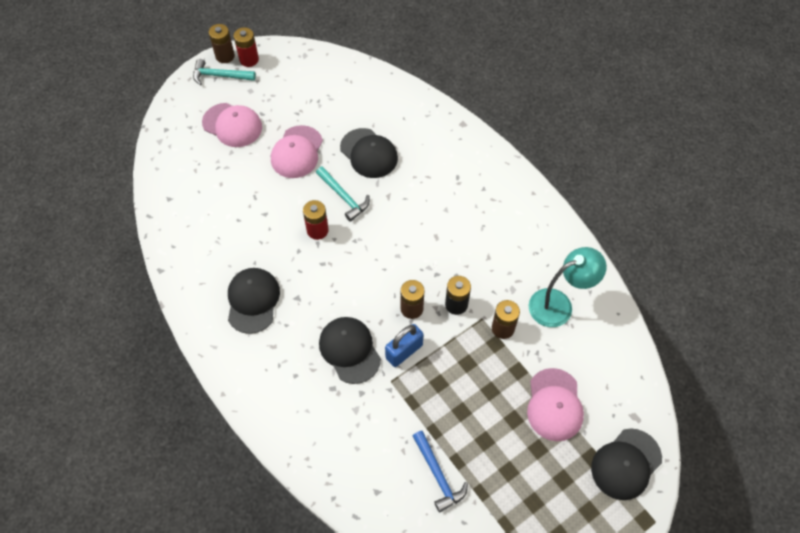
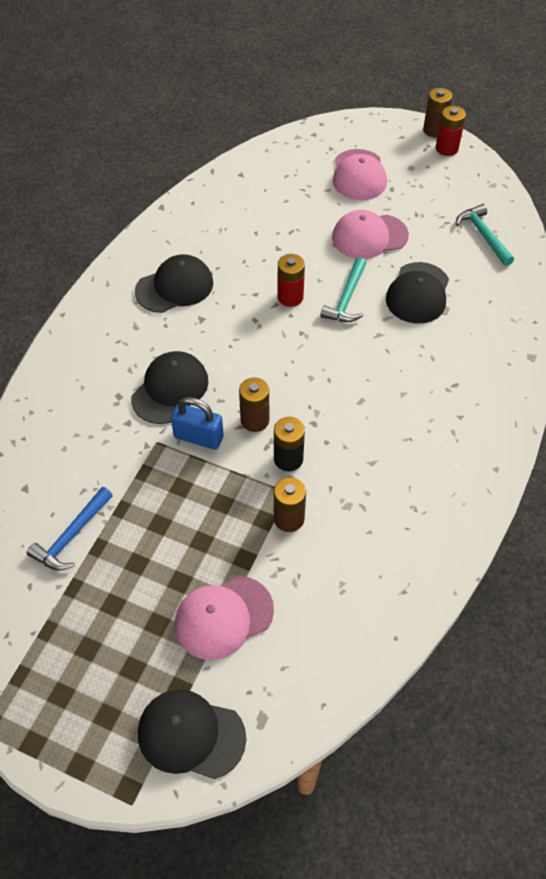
camera: 60 degrees right, 5 degrees down
turquoise hammer [193,59,256,85] -> turquoise hammer moved to [456,204,514,266]
turquoise lamp [529,247,607,327] -> none

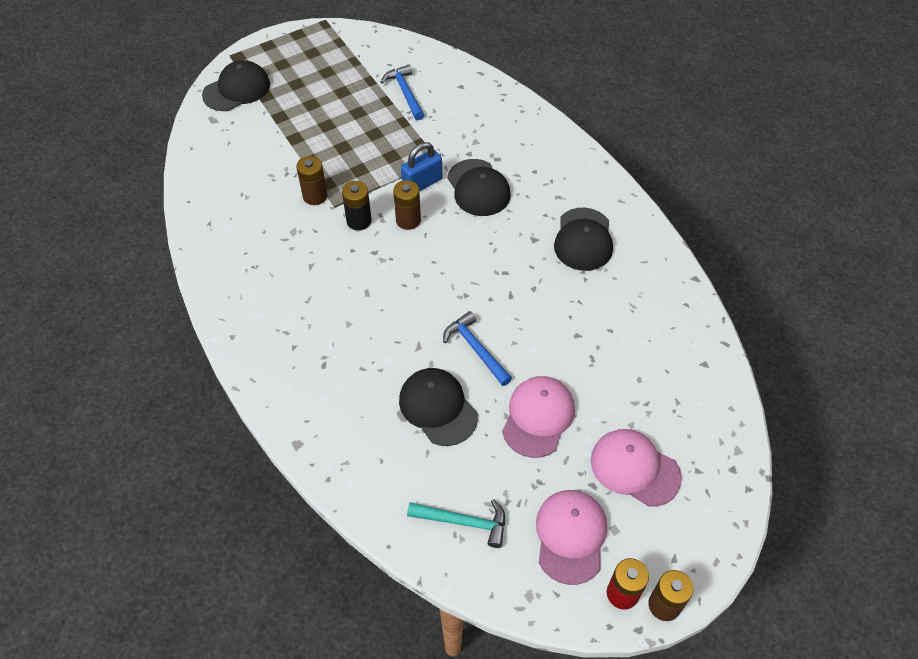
camera: 125 degrees right, 0 degrees up
pink cap [175,576,274,660] -> pink cap moved to [536,490,607,585]
red battery [277,254,305,307] -> none
turquoise hammer [320,257,367,322] -> blue hammer [443,311,512,386]

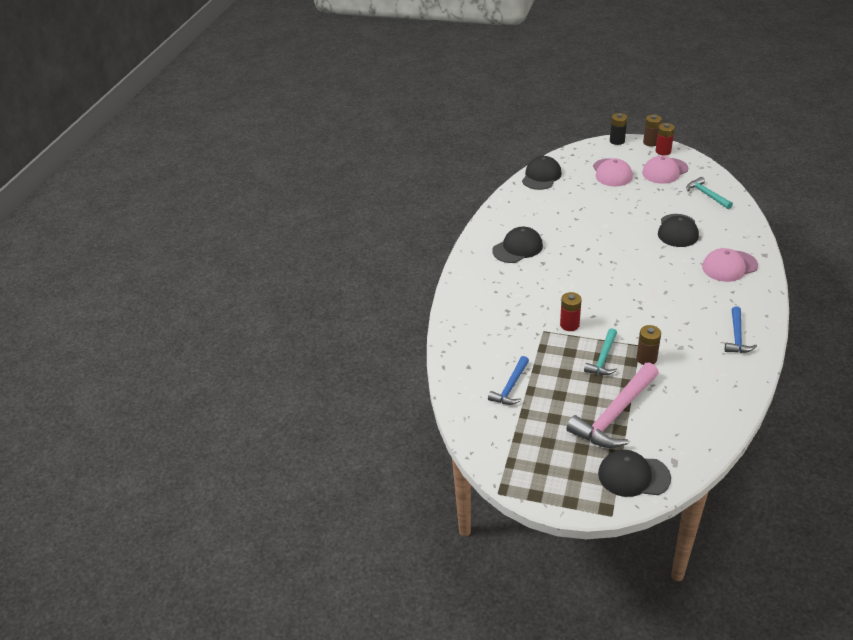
camera: 130 degrees left, 15 degrees down
black battery [342,181,372,230] -> black battery moved to [610,113,627,145]
brown battery [393,180,421,230] -> none
blue padlock [401,142,442,191] -> red battery [560,292,581,331]
blue hammer [443,311,512,386] -> blue hammer moved to [725,306,757,353]
black cap [447,159,511,216] -> black cap moved to [522,156,562,190]
pink cap [502,376,575,458] -> pink cap moved to [702,248,758,282]
none -> pink hammer [566,362,659,448]
none -> turquoise hammer [584,328,617,375]

